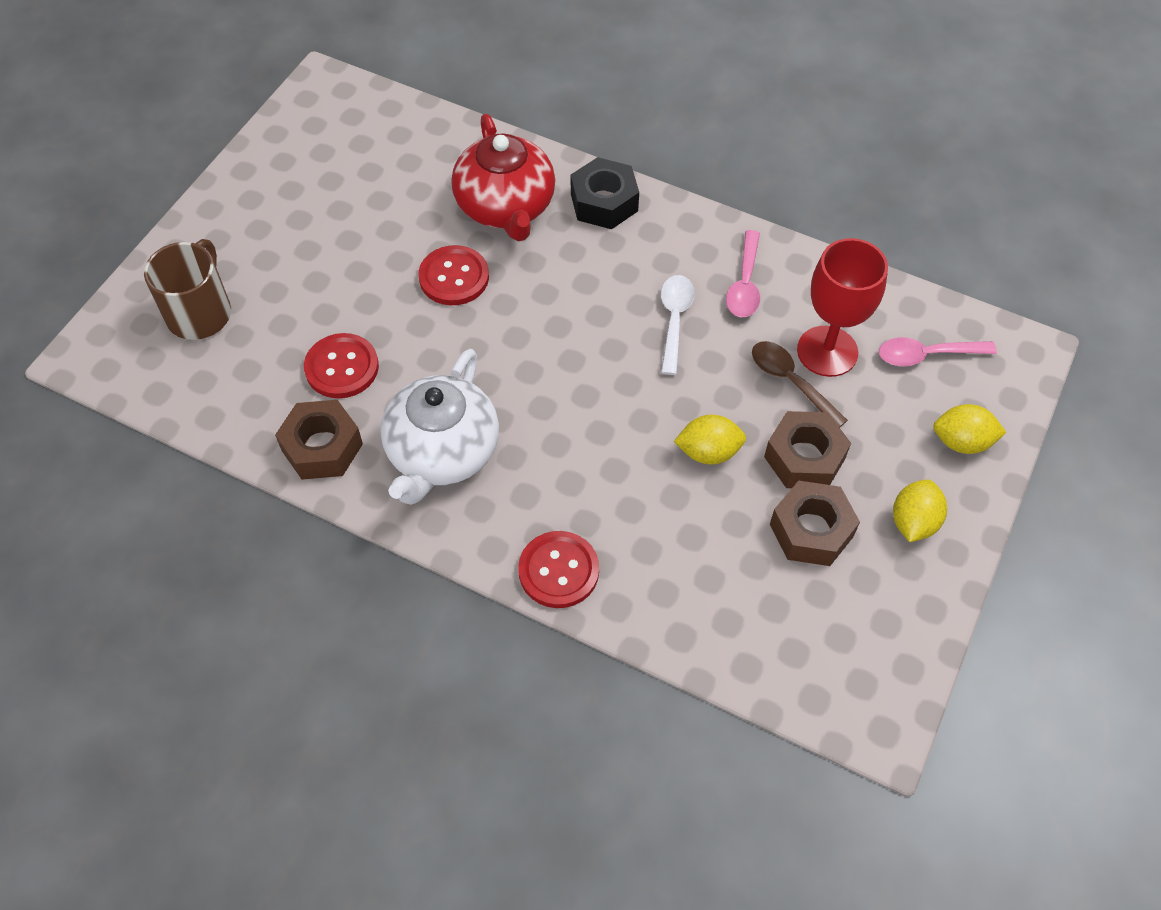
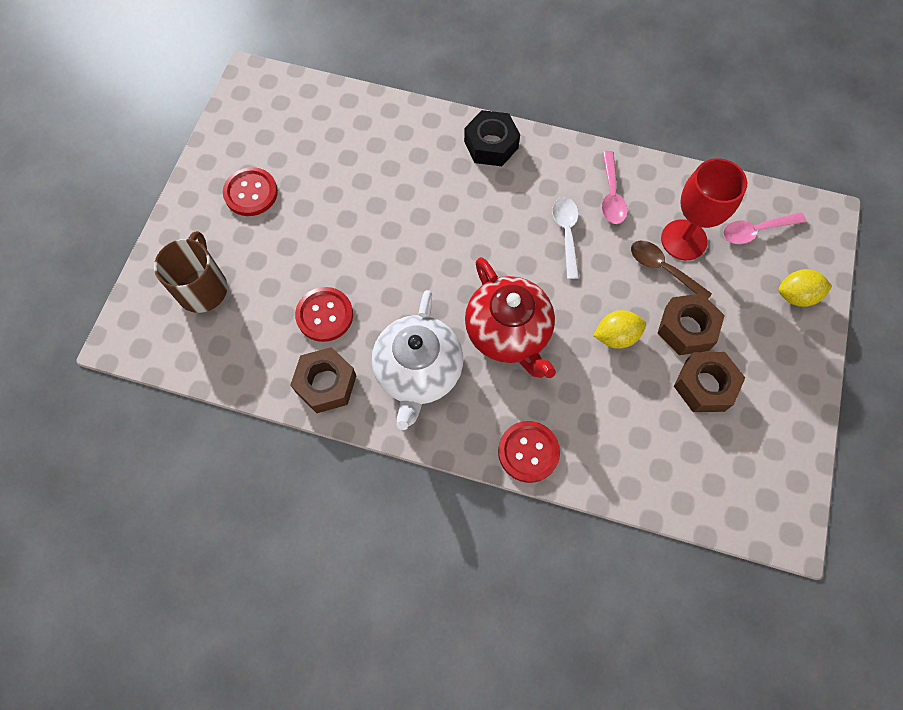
camera: 10 degrees left, 10 degrees up
red button [418,245,489,305] -> red button moved to [223,167,278,216]
red teapot [451,114,555,241] -> red teapot moved to [465,257,556,378]
yellow lemon [893,480,947,542] -> none

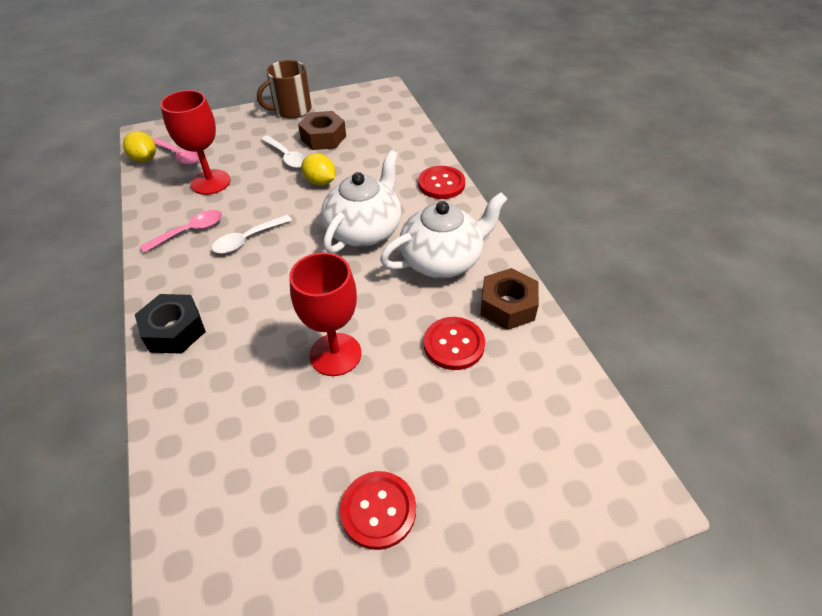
camera: 125 degrees left, 20 degrees down
brown mug [154,231,227,313] -> brown mug moved to [257,60,312,119]
red teapot [465,257,556,378] -> white teapot [321,150,401,253]
brown spoon [631,241,712,299] -> none
brown nut [658,293,725,355] -> white spoon [261,136,306,168]
yellow lemon [778,269,832,307] -> yellow lemon moved to [123,131,156,162]
none -> red goblet [289,252,361,376]

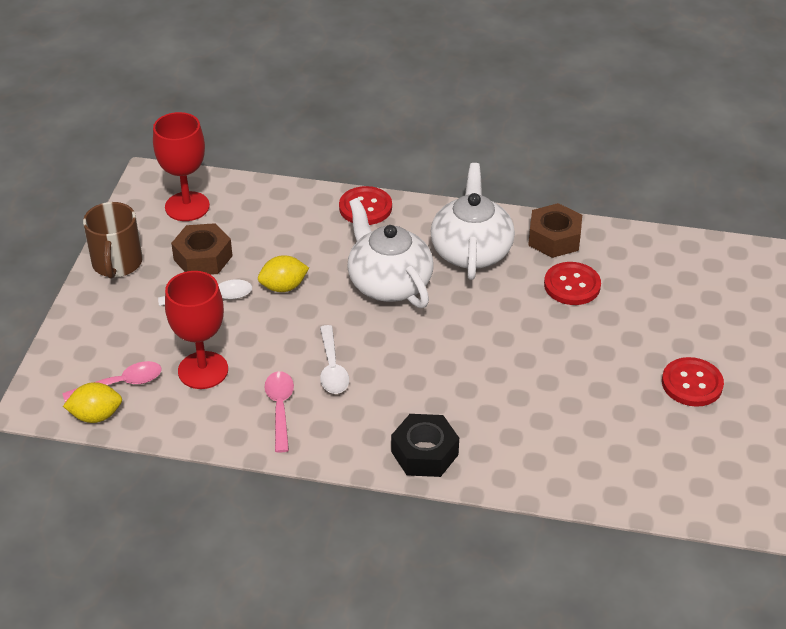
camera: 60 degrees left, 5 degrees down
red goblet [289,252,361,376] -> red goblet moved to [153,112,210,221]

